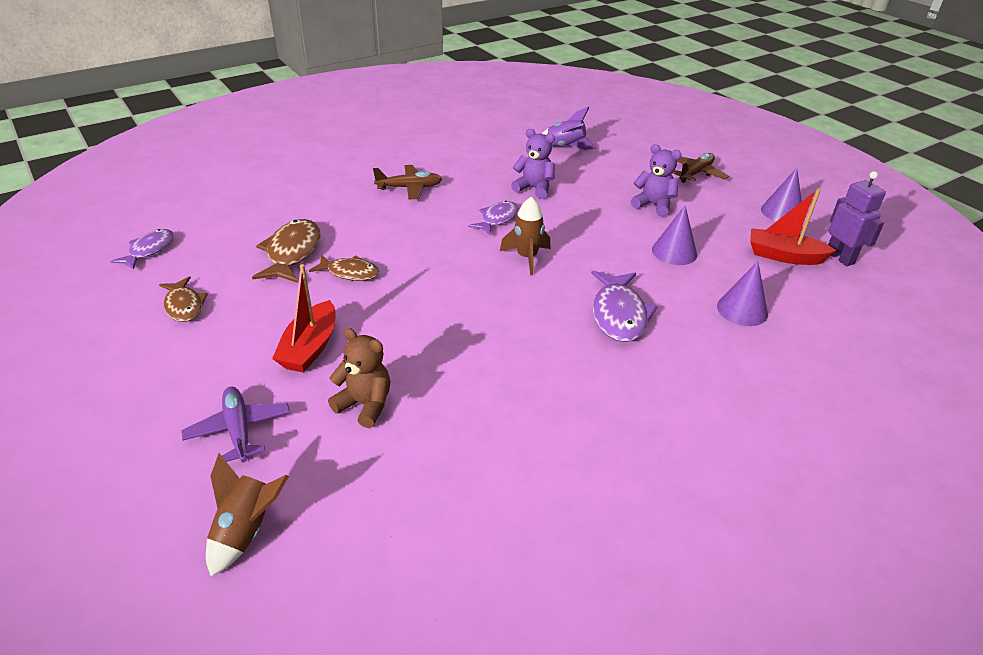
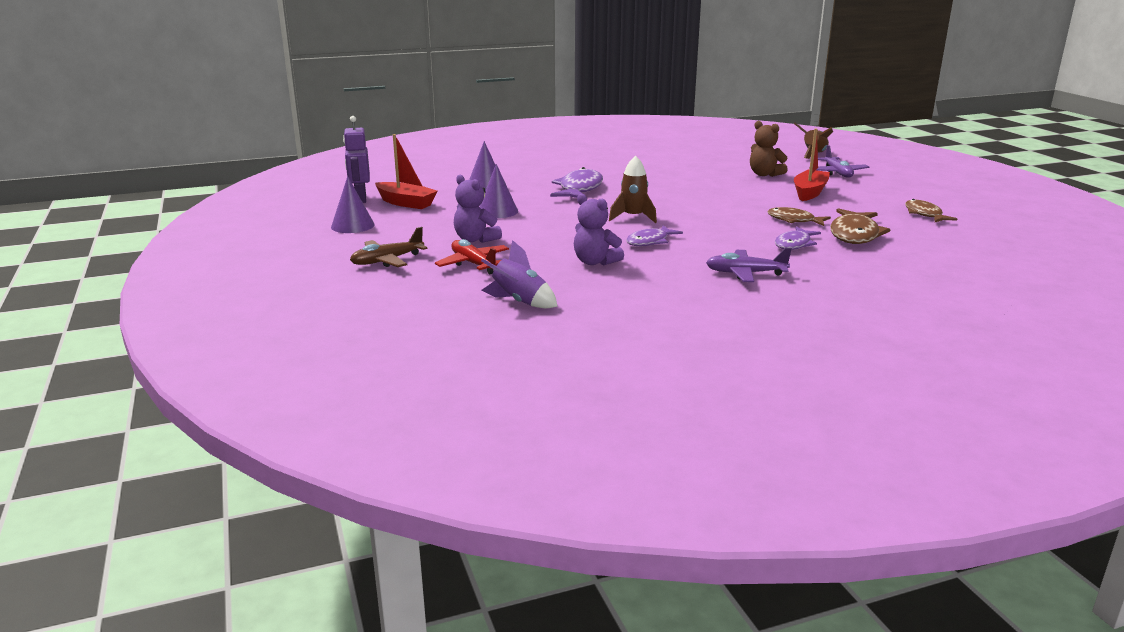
camera: 165 degrees left, 15 degrees down
purple fish [110,229,174,270] -> purple fish moved to [775,227,821,250]
brown plane [373,165,442,200] -> purple plane [706,248,792,282]
none -> red plane [435,239,509,275]

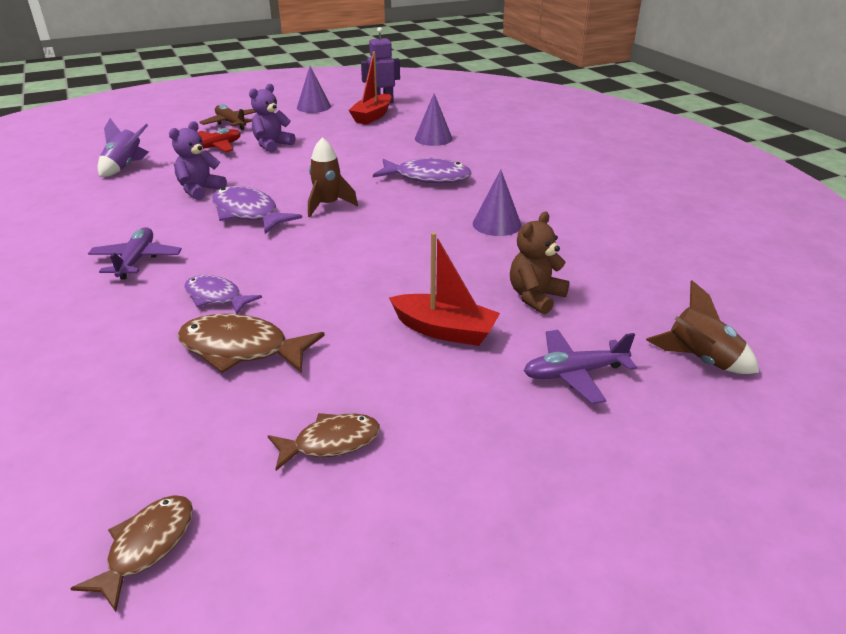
camera: 85 degrees right, 10 degrees up
purple cone [479,164,518,218] -> purple cone moved to [473,170,521,236]
purple fish [626,225,683,246] -> purple fish [212,186,302,234], size x1.55
brown fish [768,207,831,226] -> brown fish moved to [70,495,193,612]

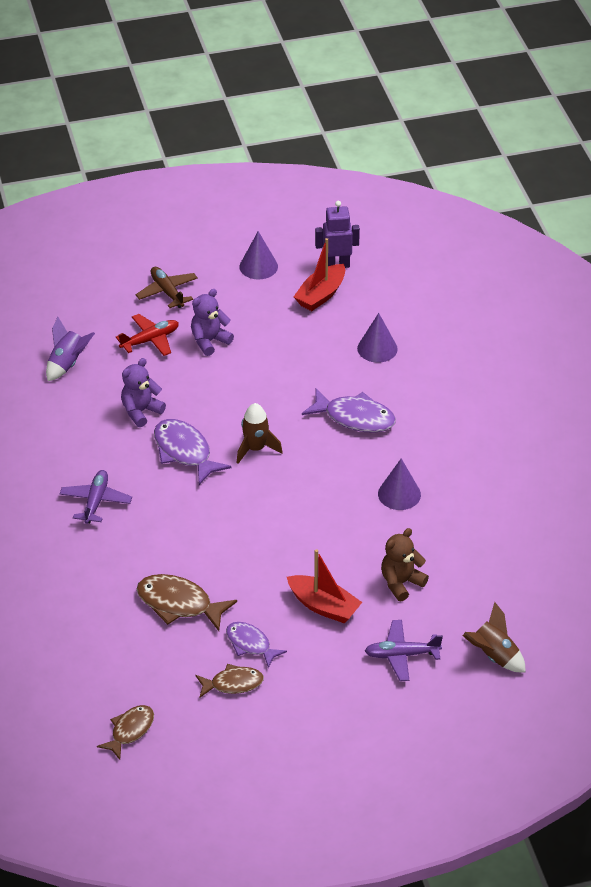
camera: 10 degrees right, 10 degrees up
purple fish [184,275,262,314] -> purple fish moved to [226,622,287,668]

